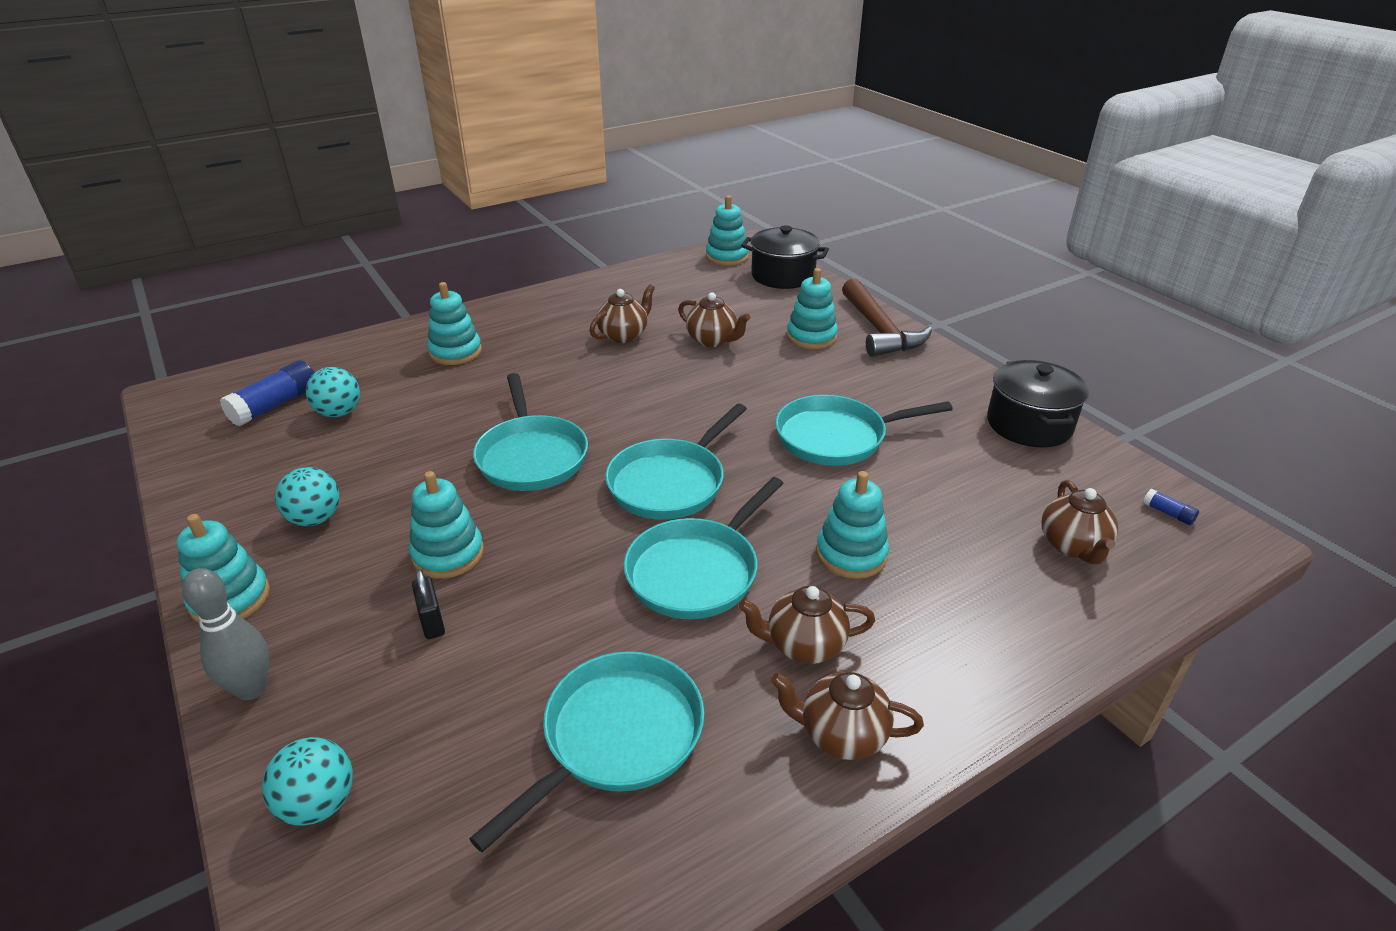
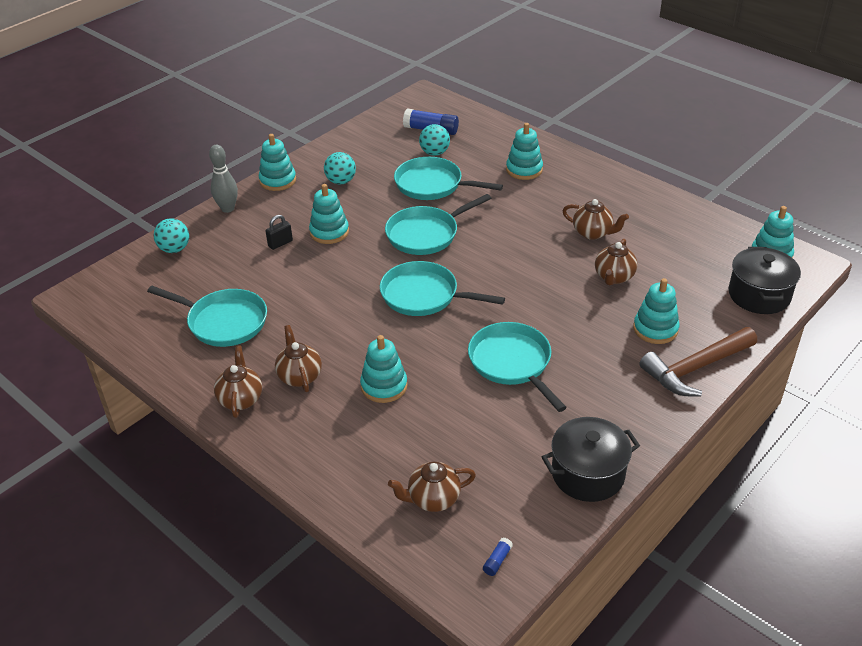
camera: 75 degrees right, 5 degrees up
turquoise pan [624,477,784,619] -> turquoise pan moved to [394,157,503,200]

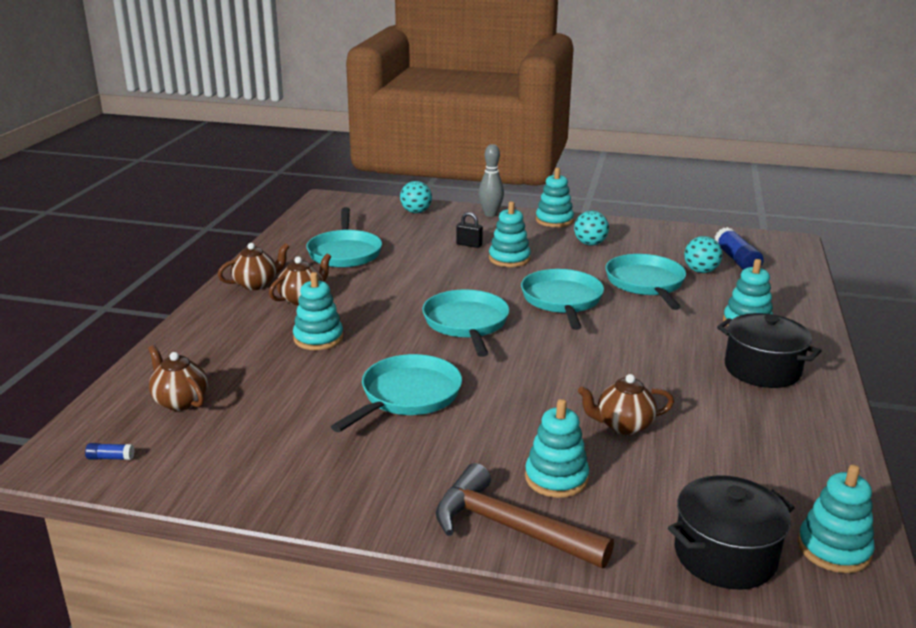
camera: 60 degrees right, 15 degrees down
turquoise pan [385,194,491,255] -> turquoise pan turned 60 degrees clockwise [521,269,604,330]
black pot [542,417,640,502] -> black pot moved to [717,313,822,388]
brown teapot [563,199,629,240] -> none

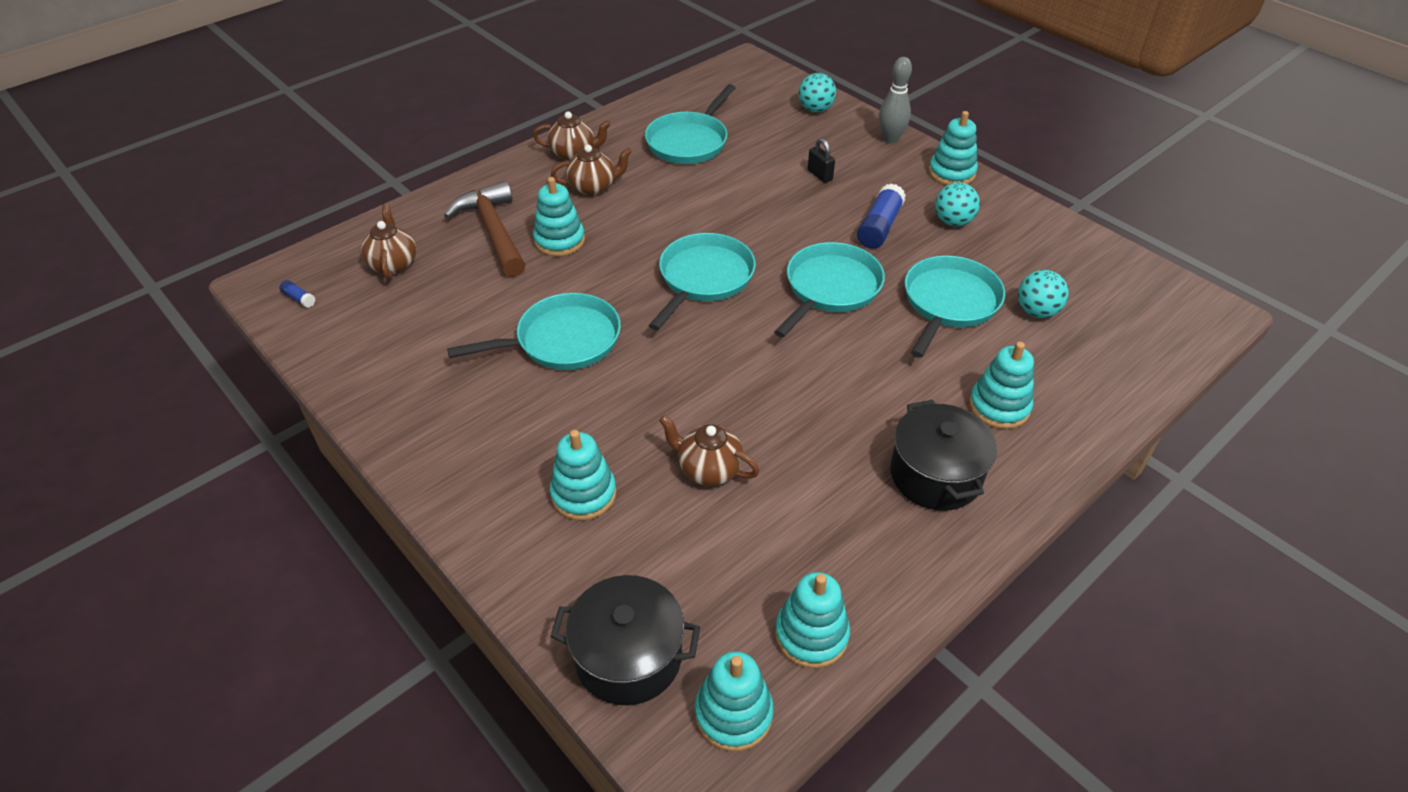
camera: 35 degrees right, 20 degrees up
brown hammer [436,463,614,568] -> brown hammer moved to [444,181,526,277]
turquoise stacking toy [489,201,531,267] -> turquoise stacking toy moved to [775,572,850,668]
blue glue stick [715,227,764,270] -> blue glue stick moved to [857,183,906,249]

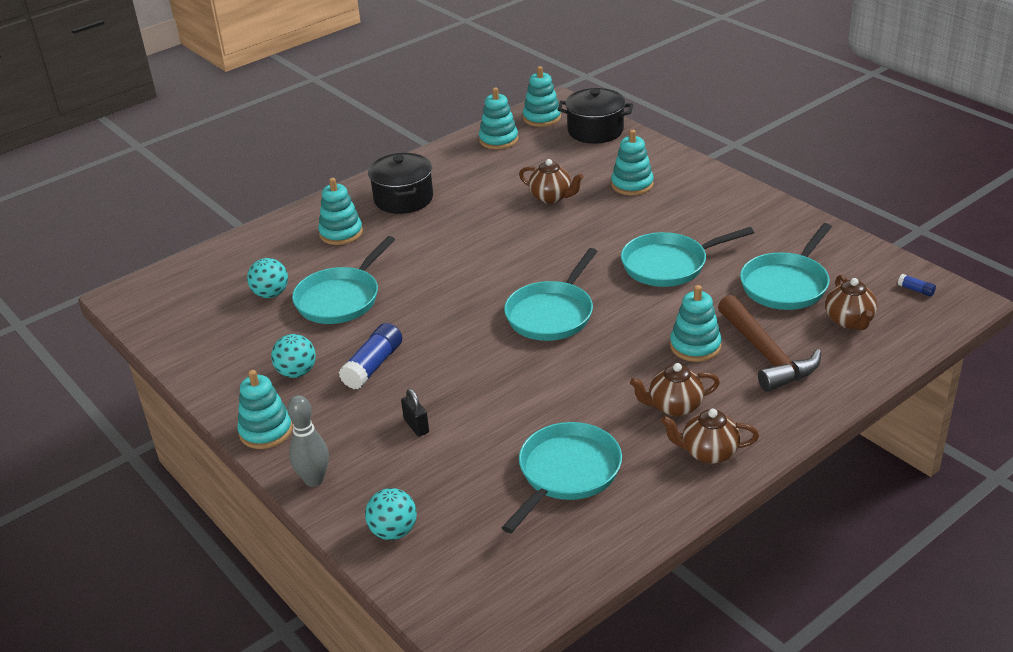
camera: 175 degrees left, 10 degrees down
turquoise pan [774,242,885,338] -> turquoise pan moved to [740,223,832,310]

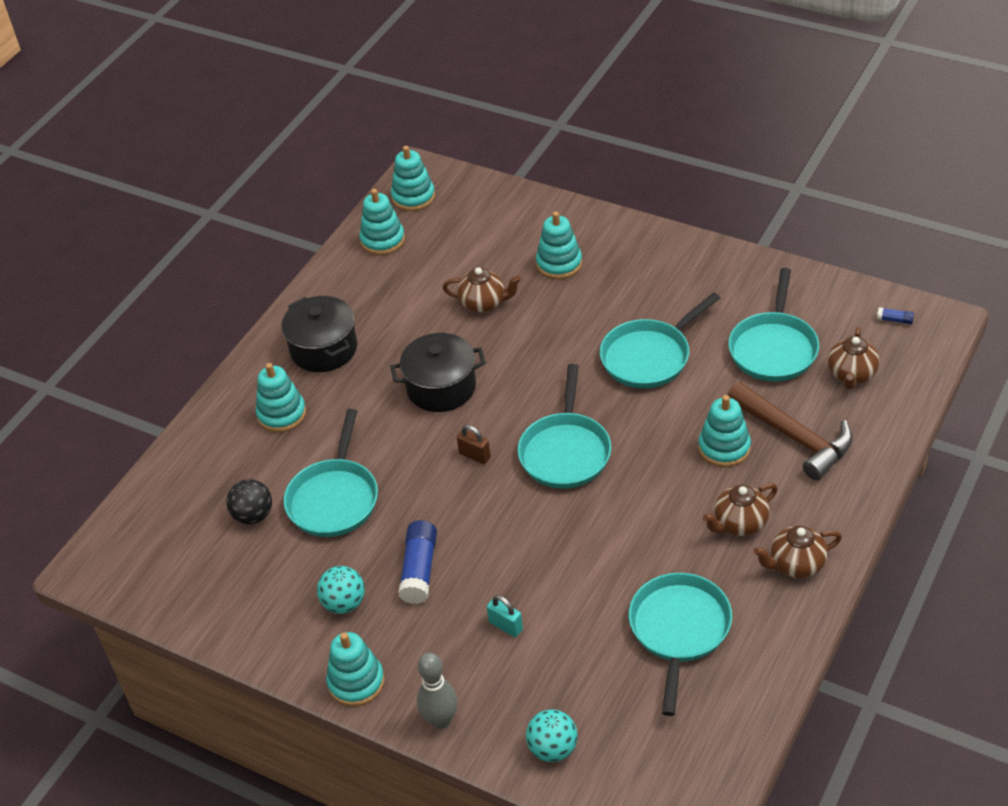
camera: 20 degrees left, 10 degrees up
turquoise ball [247,258,288,298] -> black ball [226,479,272,525]
black padlock [401,389,429,436] -> turquoise padlock [487,595,523,637]
black pot [557,88,633,144] -> black pot moved to [390,333,486,412]
brown teapot [825,275,877,330] -> brown teapot turned 45 degrees clockwise [828,327,879,389]
none -> brown padlock [457,425,491,464]

